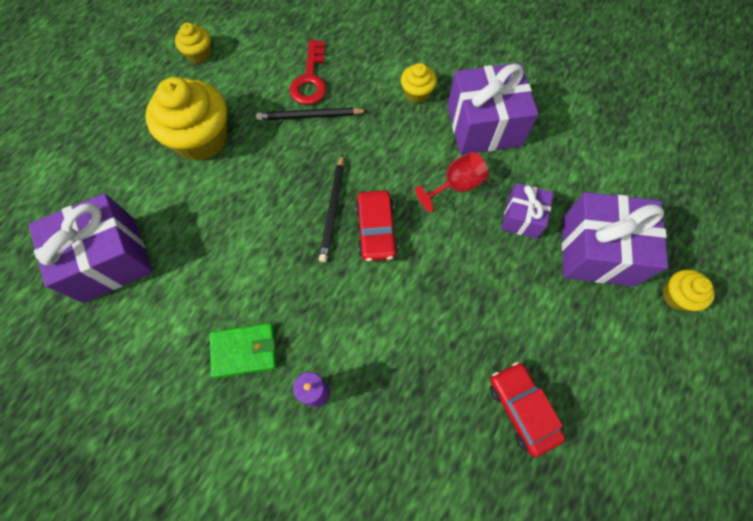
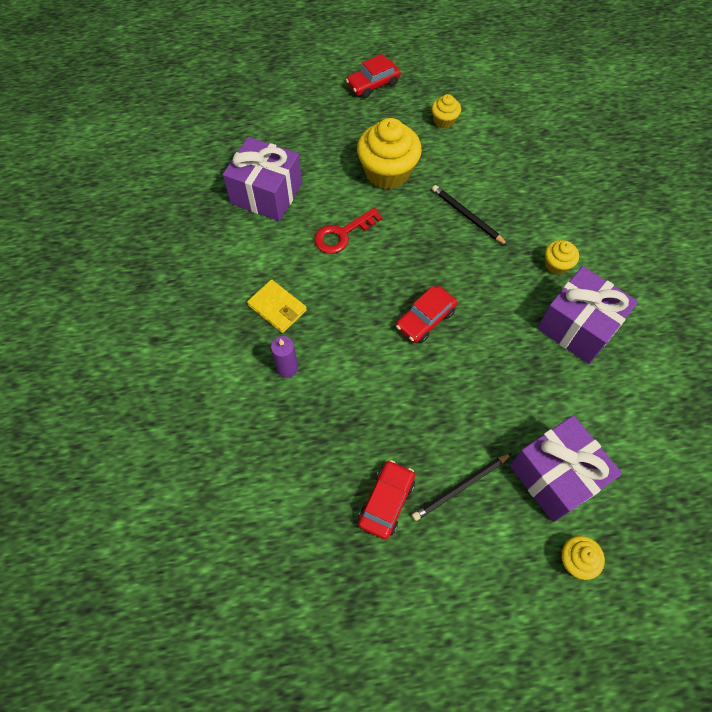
camera: 50 degrees right, 5 degrees down
green wallet [210,323,277,378] -> yellow wallet [247,280,307,333]
red key [290,40,327,105] -> red key moved to [314,207,383,254]
black pencil [319,154,344,262] -> black pencil moved to [412,453,512,521]
red goblet [415,152,489,213] -> none
purple gift [501,183,553,239] -> none
none -> red car [346,54,401,98]

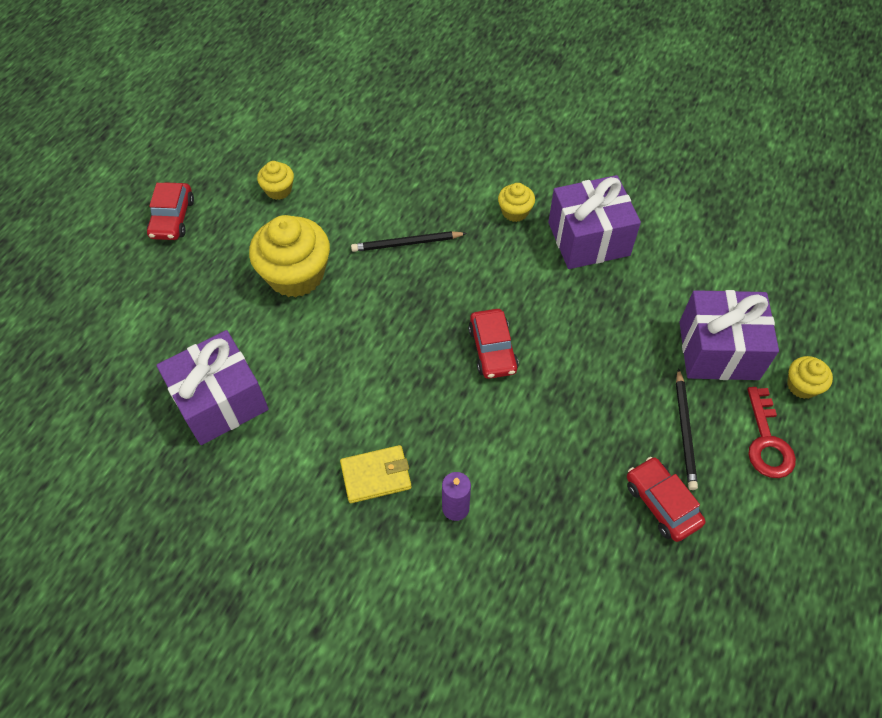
camera: 55 degrees left, 5 degrees down
red key [314,207,383,254] -> red key moved to [747,387,796,478]

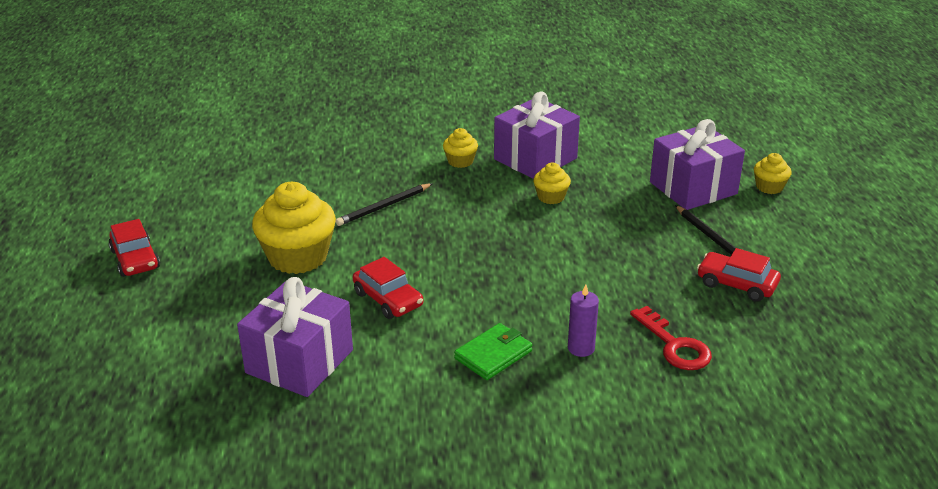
camera: 30 degrees left, 25 degrees down
yellow cupcake [257,161,294,200] -> yellow cupcake moved to [533,163,571,204]
yellow wallet [340,445,412,503] -> green wallet [454,323,532,380]
red car [468,309,519,379] -> red car moved to [353,257,423,319]
red key [747,387,796,478] -> red key moved to [630,306,712,370]

